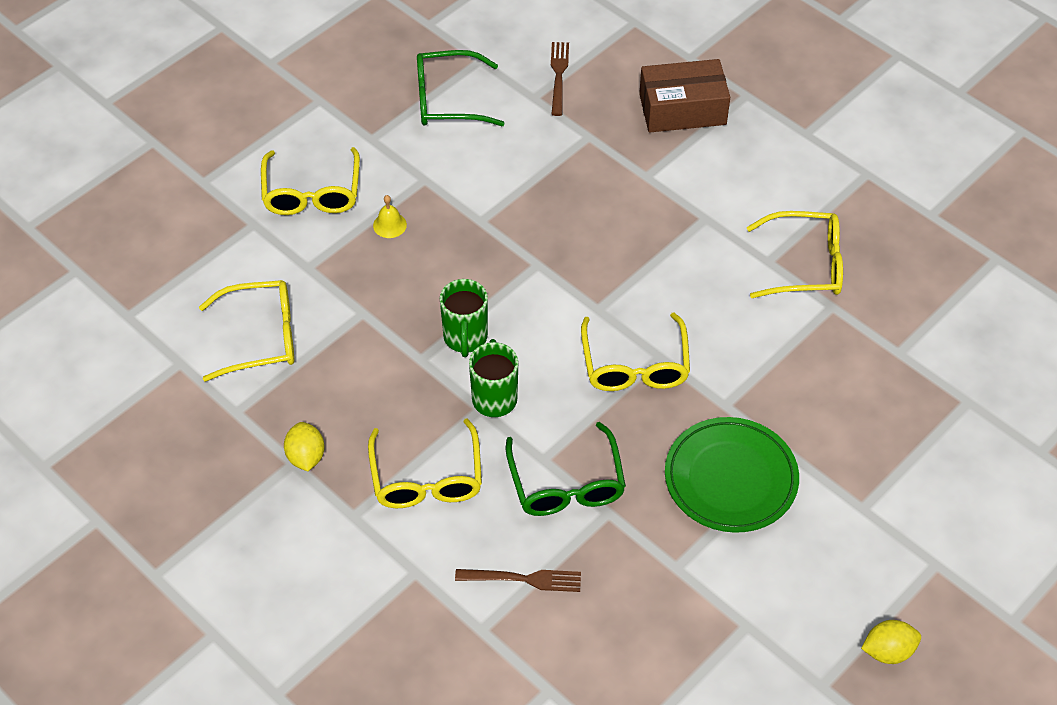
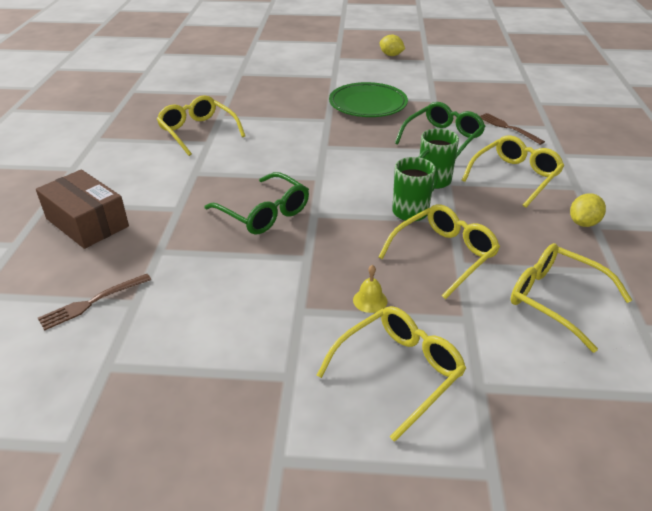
camera: 130 degrees left, 15 degrees down
green glasses [417,50,505,126] -> green glasses moved to [205,172,309,235]
yellow glasses [581,312,690,391] -> yellow glasses moved to [378,204,500,299]

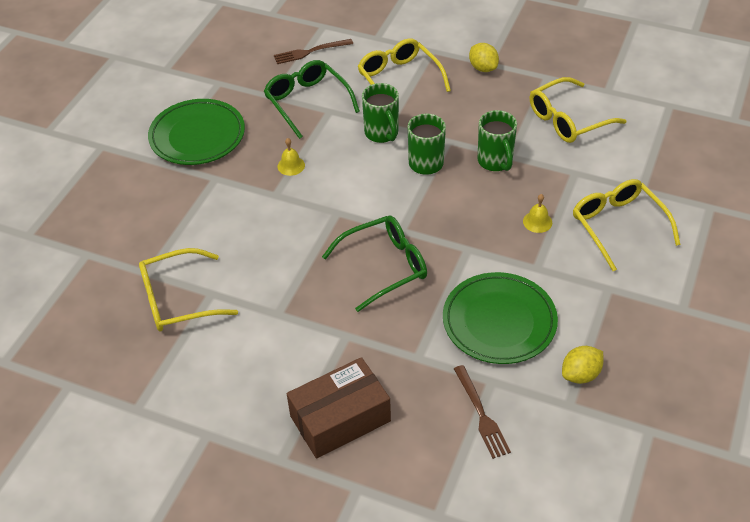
camera: 70 degrees left, 10 degrees up
yellow glasses [378,204,500,299] -> green mug [478,110,517,171]
yellow lemon [380,34,405,56] -> yellow lemon moved to [562,346,603,384]
none -> yellow bell [277,138,305,176]
none -> green plate [443,272,558,364]

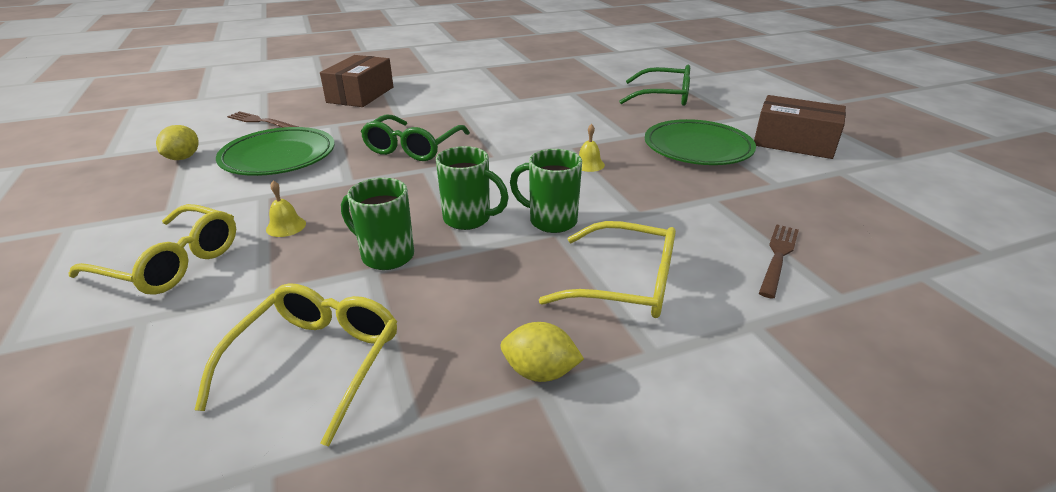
camera: 135 degrees right, 15 degrees down
yellow glasses [139,248,238,331] -> none
green glasses [264,60,360,139] -> green glasses moved to [619,65,690,106]
none -> brown box [754,95,846,159]

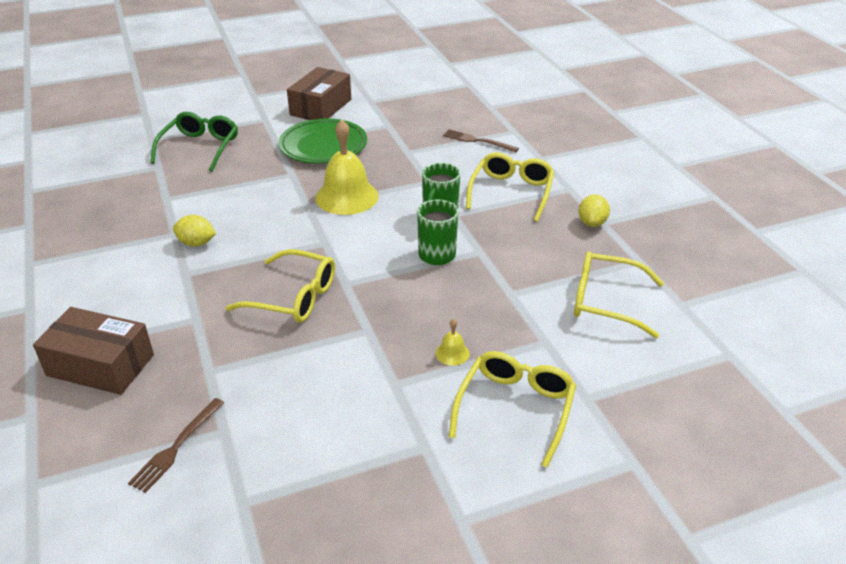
camera: 90 degrees left, 5 degrees up
yellow lemon [156,125,199,160] -> yellow lemon moved to [173,215,216,247]
green plate [216,127,335,176] -> none
green mug [341,178,414,270] -> none
green glasses [361,114,470,161] -> yellow glasses [225,249,335,323]
yellow bell [579,124,605,172] -> yellow bell [316,119,379,215], size x2.34

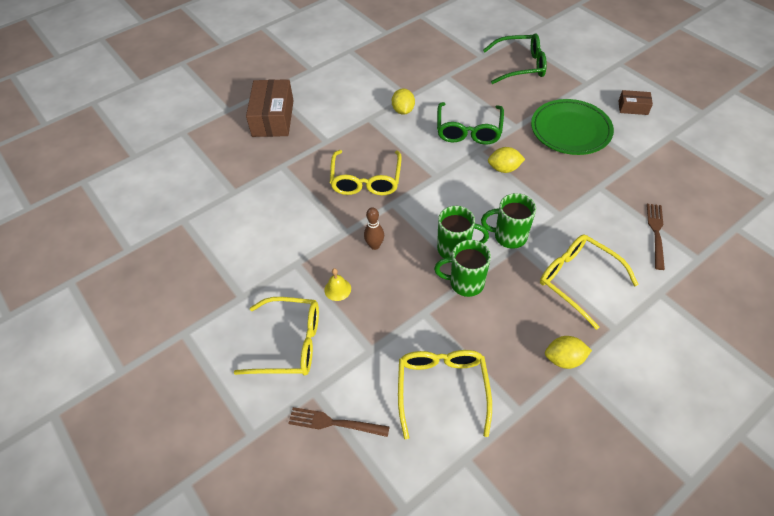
camera: 75 degrees right, 15 degrees up
brown fork [128,398,224,493] -> brown fork moved to [288,407,390,437]
brown box [287,67,351,120] -> brown box [618,90,653,115], size x0.51
yellow bell [316,119,379,215] -> yellow lemon [488,147,525,173]
yellow glasses [466,152,554,222] -> yellow glasses turned 135 degrees counterclockwise [540,235,639,330]
none -> brown bowling pin [364,207,384,250]
none -> green mug [434,240,491,297]
none -> green glasses [437,102,504,145]

